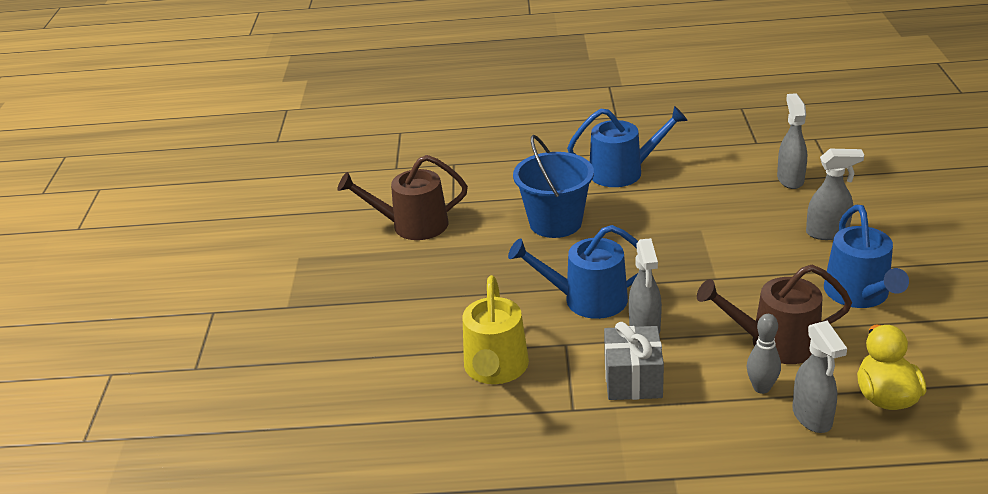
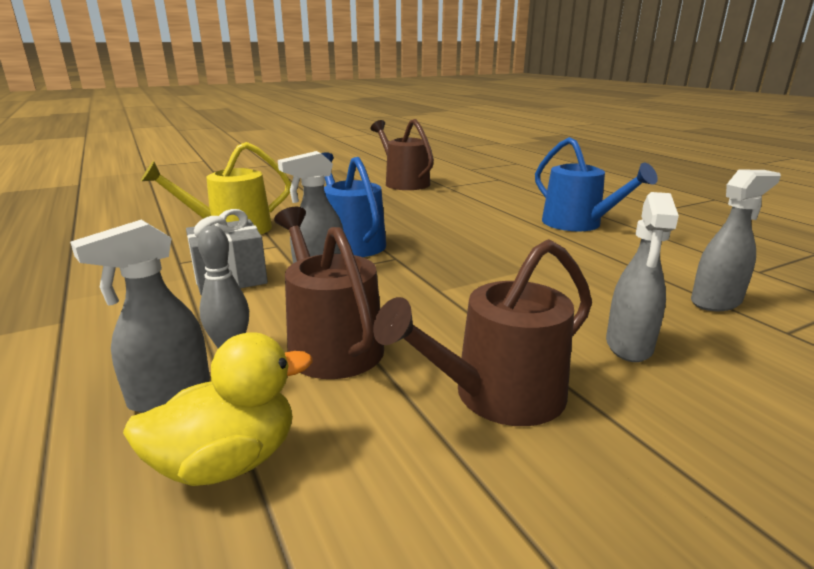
camera: 60 degrees right, 10 degrees down
blue bucket [513,135,594,238] -> none
grey spray bottle [806,149,864,240] -> grey spray bottle turned 45 degrees clockwise [606,192,679,362]
blue watering can [824,205,909,308] -> brown watering can [373,239,592,426]

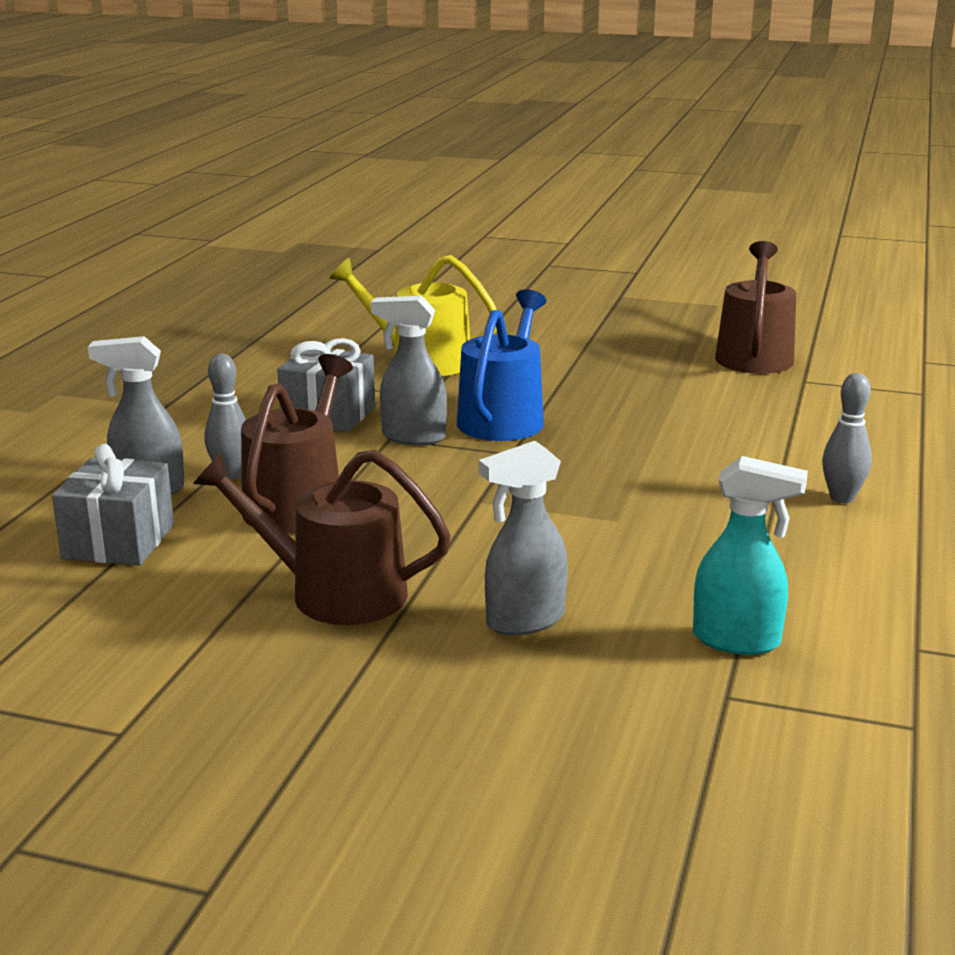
camera: 45 degrees right, 0 degrees up
yellow duck [123,332,313,486] -> grey gift [52,444,174,565]
blue watering can [535,137,658,231] -> grey bowling pin [822,373,872,503]
grey spray bottle [691,169,781,311] -> turquoise spray bottle [693,456,808,655]

